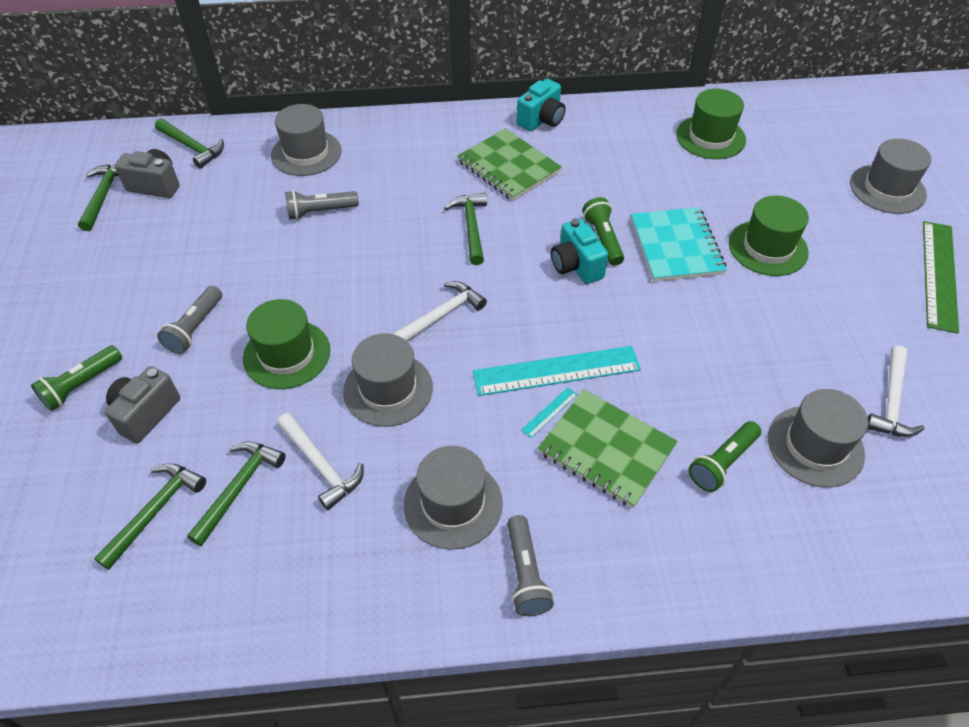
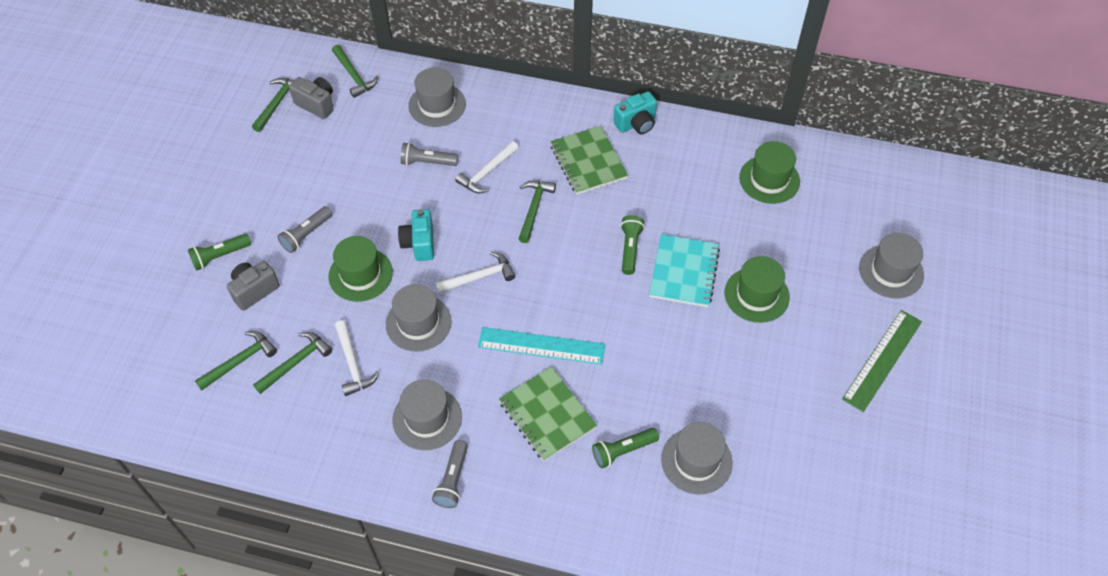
camera: 20 degrees right, 5 degrees up
turquoise ruler [521,387,578,438] -> none
turquoise camera [551,219,608,284] -> turquoise camera moved to [398,209,434,261]
white hammer [868,346,925,437] -> white hammer moved to [455,141,519,193]

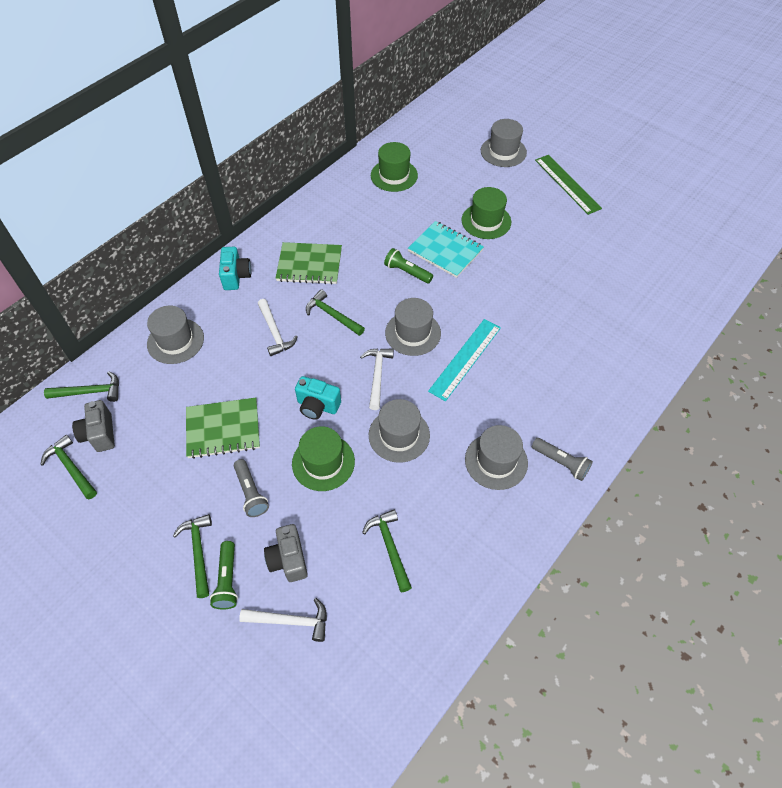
camera: 65 degrees left, 0 degrees up
green hammer [195,331,277,391] -> green hammer moved to [173,514,212,598]
grey camera [289,77,334,119] -> grey camera turned 75 degrees counterclockwise [72,400,115,452]
white hammer [335,320,379,396] -> white hammer moved to [239,598,327,642]
grey flashlight [401,142,458,166] -> none
green notebook [499,367,597,461] -> green notebook moved to [186,398,260,459]
green flashlight [592,428,659,468] -> none
turquoise camera [613,91,657,134] -> turquoise camera moved to [219,247,251,290]
grey hat [661,422,733,494] -> grey hat moved to [385,298,441,356]

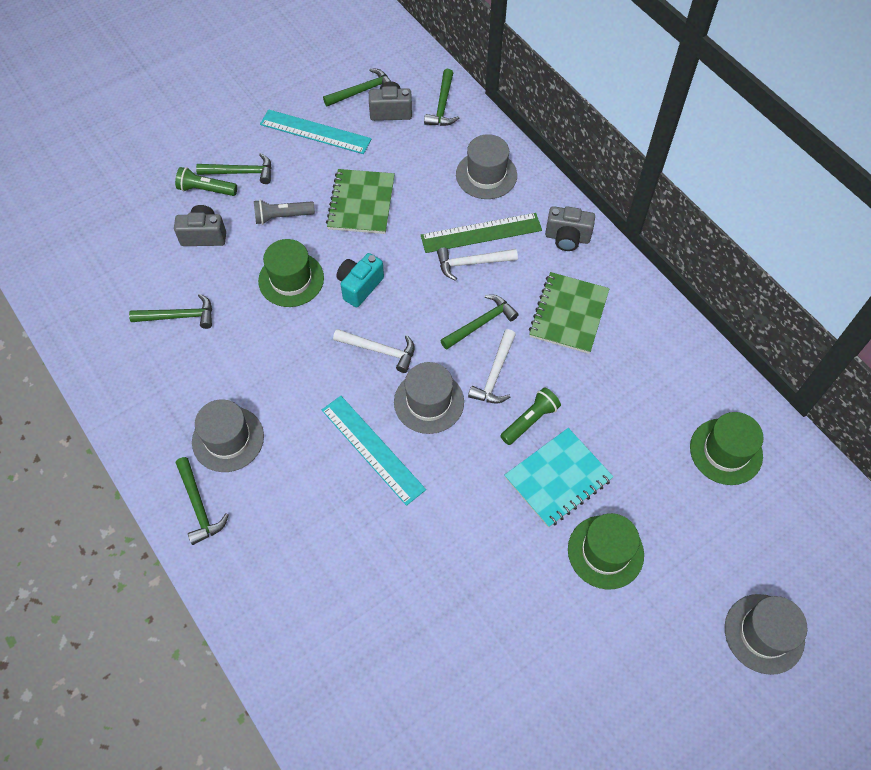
camera: 105 degrees right, 5 degrees up
turquoise camera [219,247,251,290] -> grey camera [545,206,595,251]
white hammer [239,598,327,642] -> white hammer moved to [468,329,516,404]
grey hat [369,399,430,463] -> none
grey flashlight [532,438,593,481] -> green hammer [176,457,229,545]
green ruler [535,155,602,215] -> green ruler moved to [421,213,542,253]
none -> turquoise ruler [260,109,371,154]

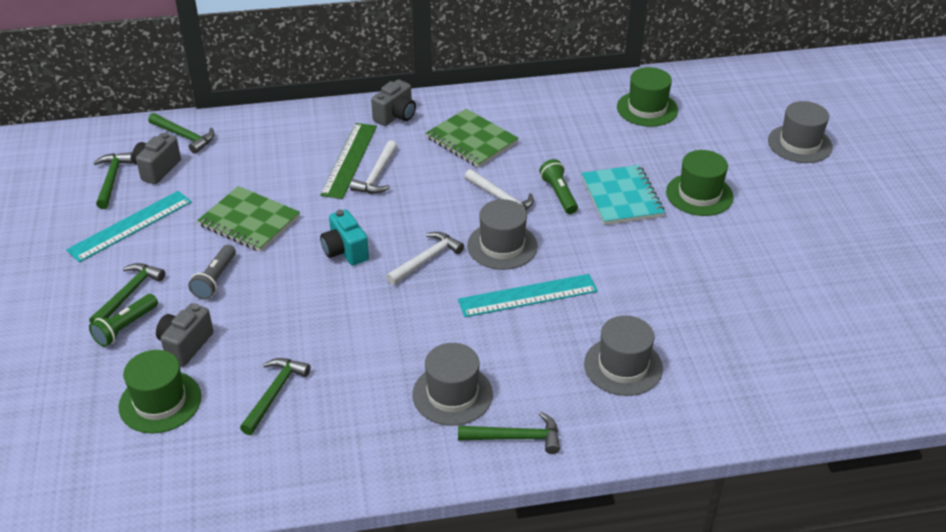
camera: 65 degrees left, 20 degrees down
green hat [258,239,324,307] -> green hat moved to [118,350,201,434]
green hammer [440,295,519,350] -> none
grey hat [456,134,517,199] -> grey hat moved to [584,315,663,396]

